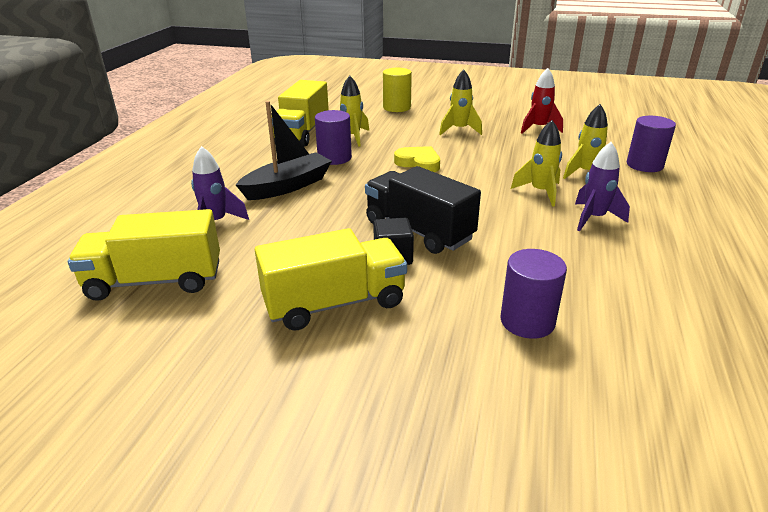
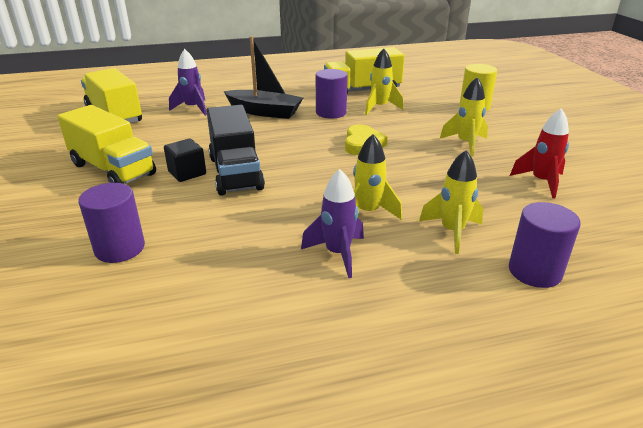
camera: 60 degrees right, 0 degrees up
black truck [365,166,481,254] -> black truck turned 150 degrees clockwise [206,105,265,196]

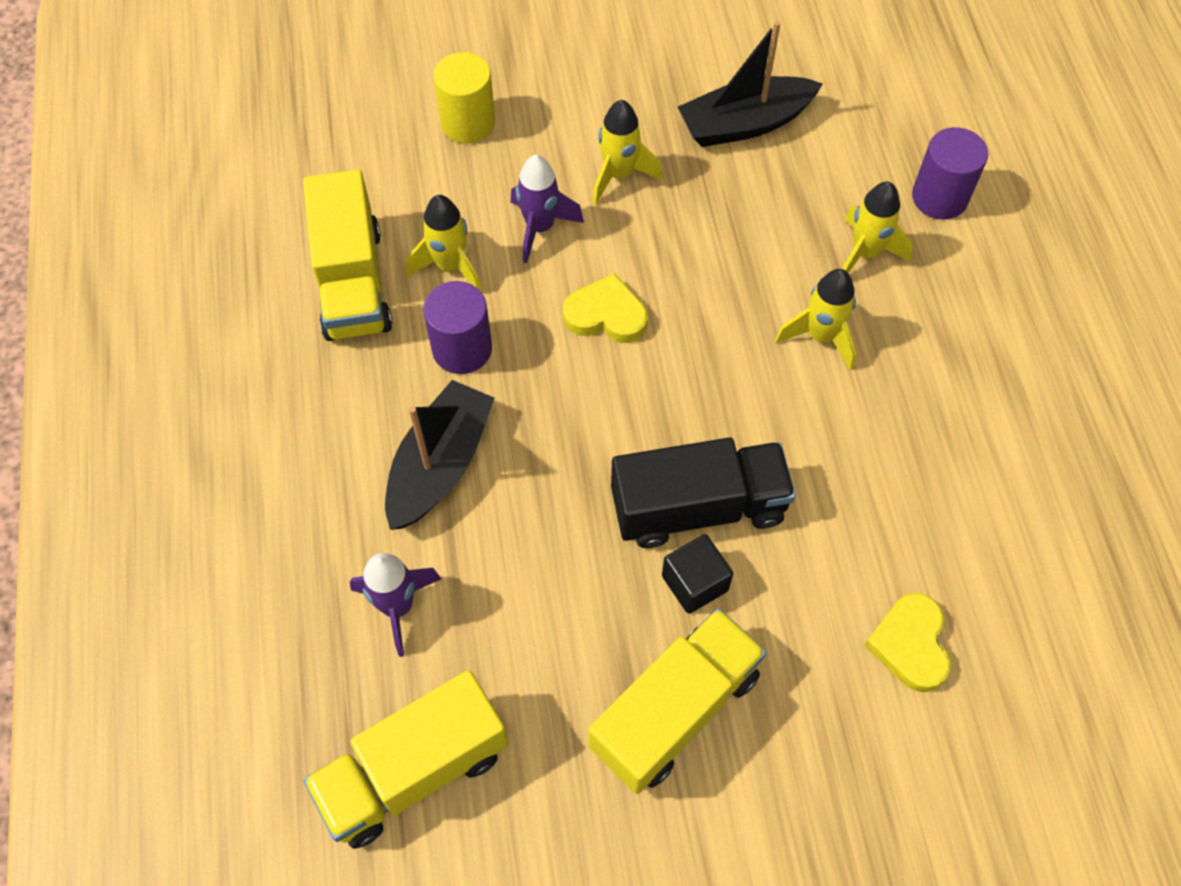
camera: 85 degrees left, 30 degrees up
purple cylinder [78,183,145,263] -> yellow heart [864,593,951,692]
purple rocket [301,169,364,278] -> purple rocket moved to [511,155,584,263]
red rocket [510,108,569,199] -> black boat [678,21,823,147]

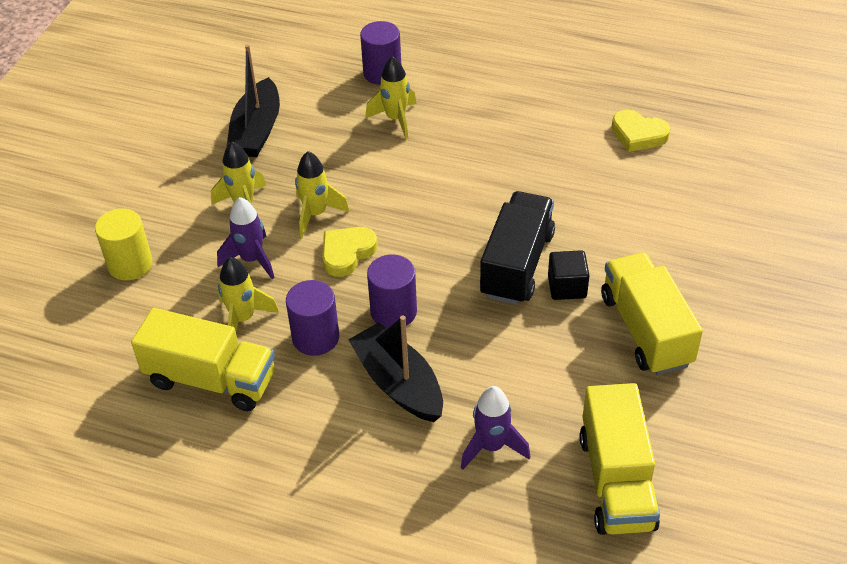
camera: 60 degrees left, 15 degrees down
yellow rocket [775,269,856,371] -> yellow rocket moved to [295,151,350,237]
yellow heart [864,593,951,692] -> yellow heart moved to [612,110,670,152]
none -> purple cylinder [367,254,417,329]

